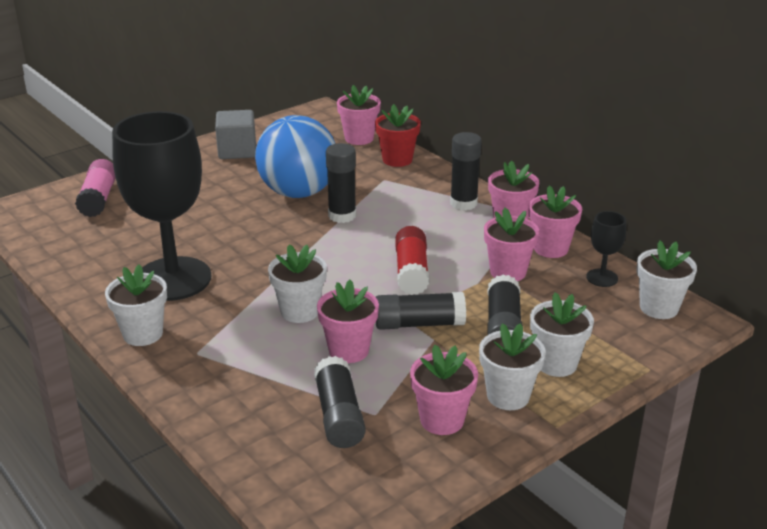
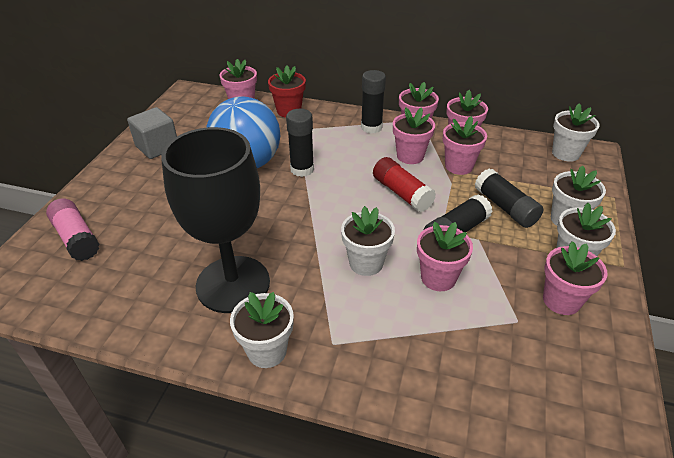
camera: 35 degrees left, 10 degrees up
black glue stick [314,356,366,448] -> none
black goblet [586,211,626,287] -> none
none -> pink flower pot [393,107,435,164]

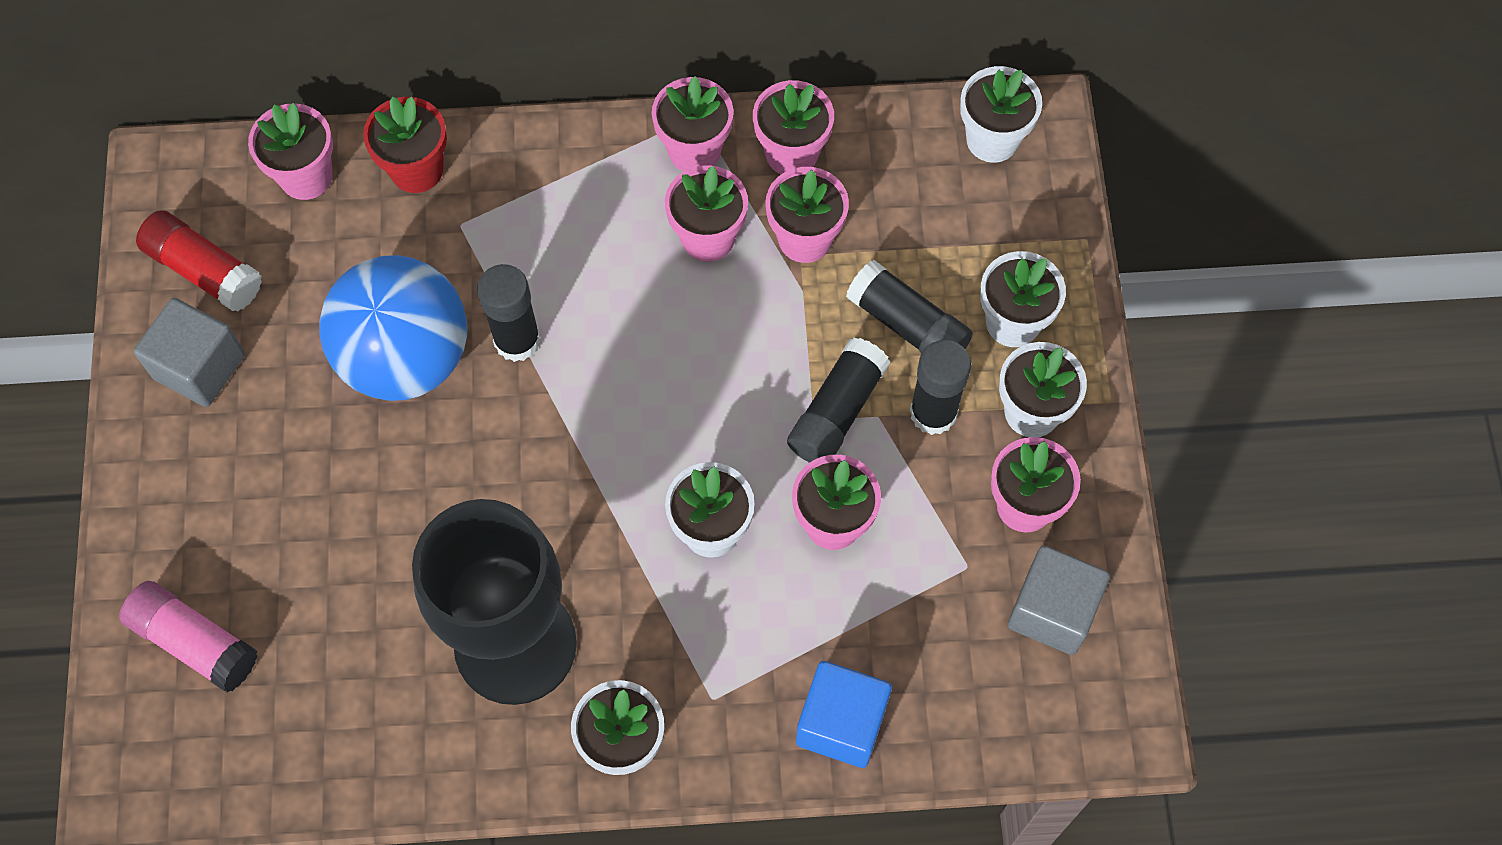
camera: 20 degrees left, 25 degrees up
black glue stick [361,70,386,133] -> black glue stick moved to [910,340,971,435]
red glue stick [373,157,436,212] -> red glue stick moved to [136,210,262,312]
none -> blue cube [796,661,892,768]
none -> grey cube [1008,546,1110,655]

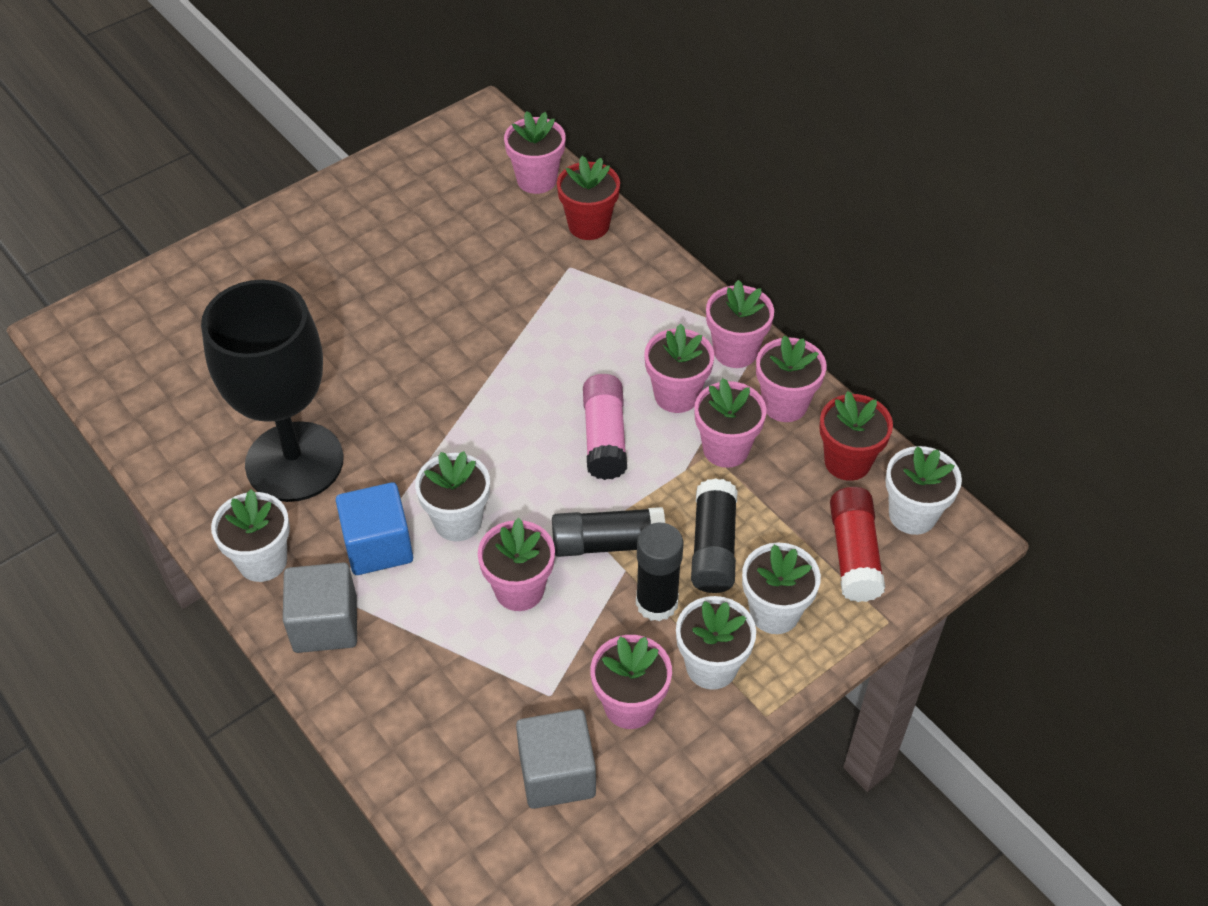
camera: 55 degrees right, 15 degrees down
pink glue stick [119,581,257,693] -> pink glue stick moved to [583,374,627,480]
grey cube [134,298,245,407] -> grey cube moved to [283,562,357,653]
red glue stick [136,210,262,312] -> red glue stick moved to [830,487,885,602]
blue ball [319,255,467,401] -> none
black glue stick [477,264,541,362] -> none
blue cube [796,661,892,768] -> blue cube moved to [336,482,413,575]
none -> red flower pot [819,391,893,481]

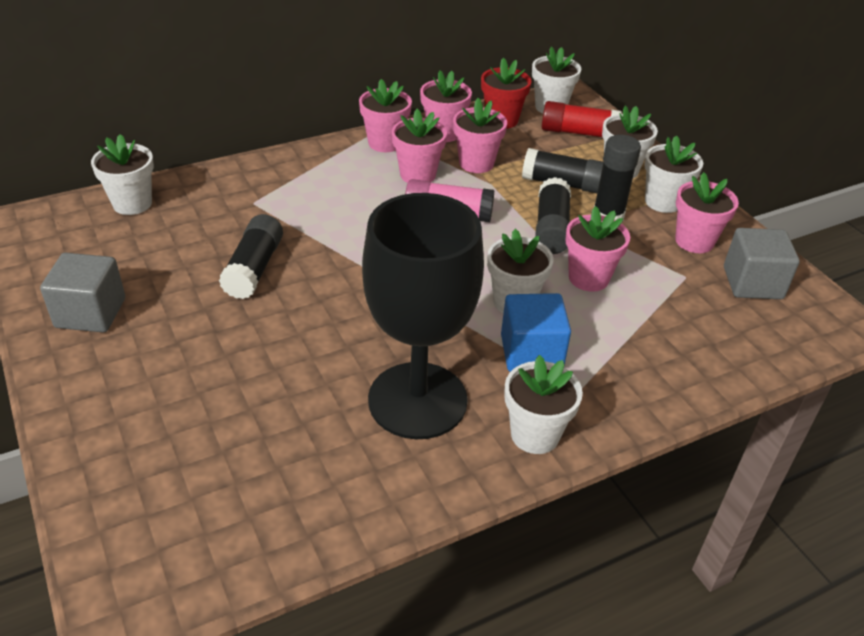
camera: 80 degrees left, 10 degrees down
grey cube [283,562,357,653] -> grey cube moved to [40,253,125,333]
pink flower pot [504,111,566,194] -> white flower pot [91,134,154,215]
red flower pot [557,156,620,240] -> none
none -> black glue stick [219,214,283,299]

